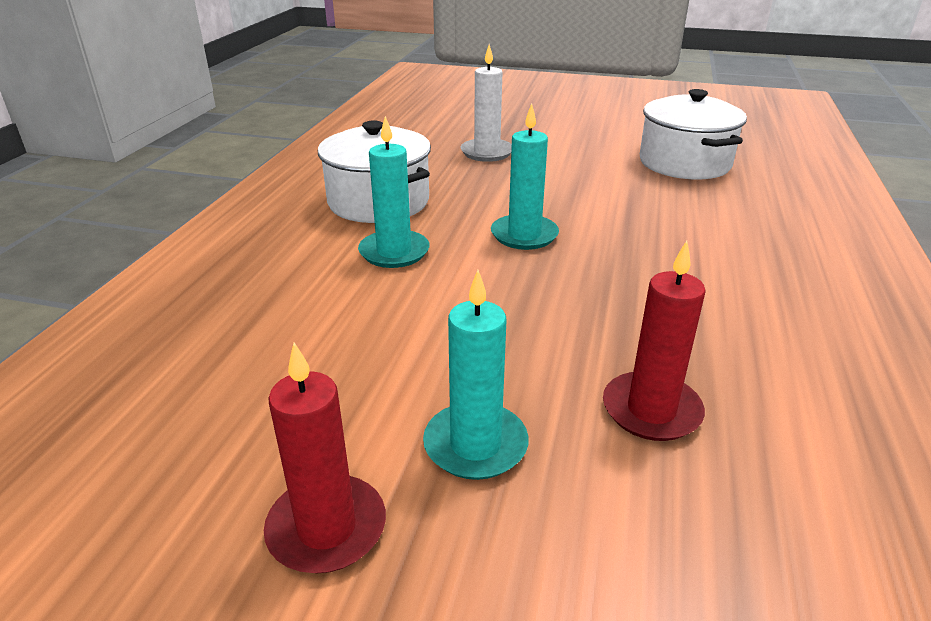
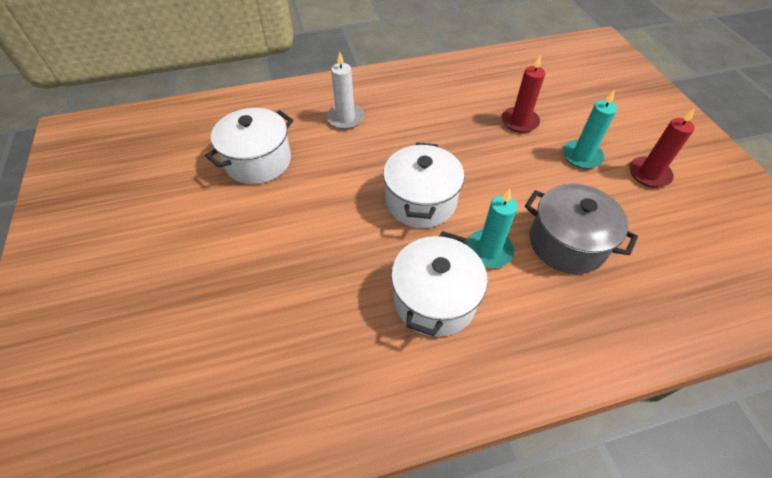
camera: 120 degrees left, 20 degrees up
white candle [461,45,512,162] -> white candle moved to [327,51,364,129]
turquoise candle [491,104,559,250] -> white pot [383,143,465,228]
none -> grey pot [525,184,638,274]

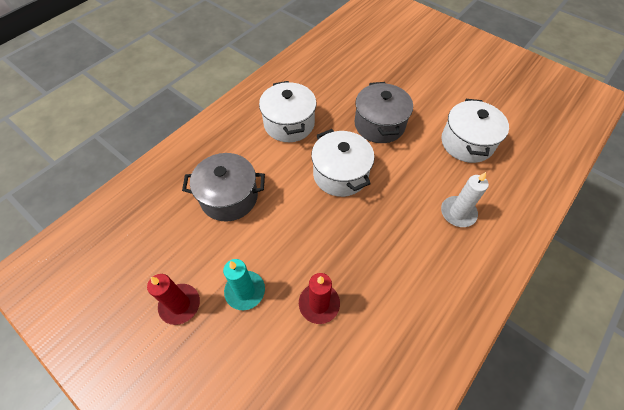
camera: 145 degrees right, 5 degrees up
turquoise candle [467,189,517,268] -> none
none -> grey pot [355,82,413,143]

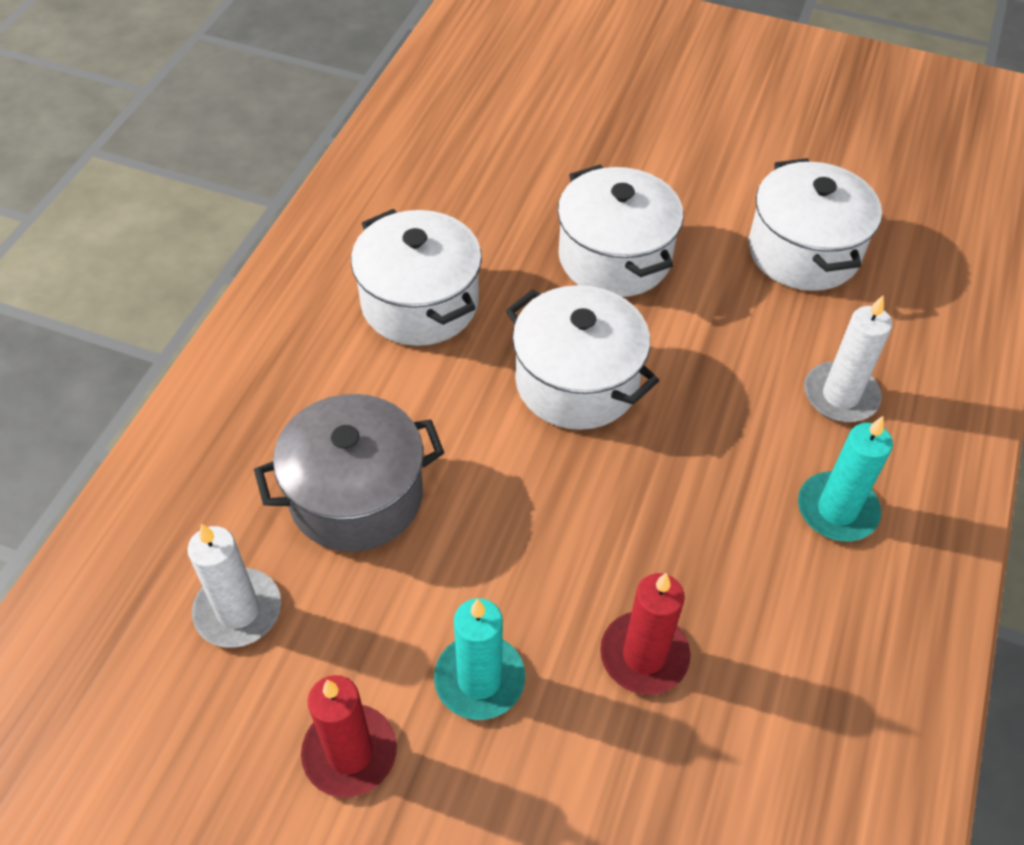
camera: 20 degrees left, 5 degrees down
grey pot [355,82,413,143] -> white pot [558,164,684,297]
none -> white candle [187,523,281,648]
none -> turquoise candle [798,416,893,542]

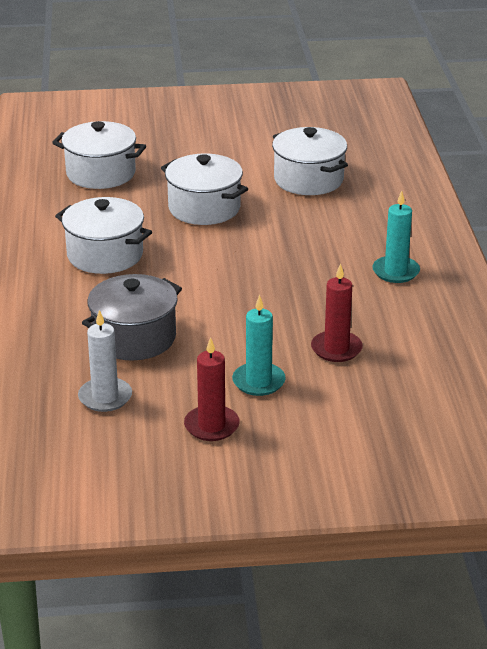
camera: 25 degrees left, 20 degrees down
white pot [506,285,659,430] -> white pot moved to [52,121,146,189]
white candle [804,295,893,422] -> none

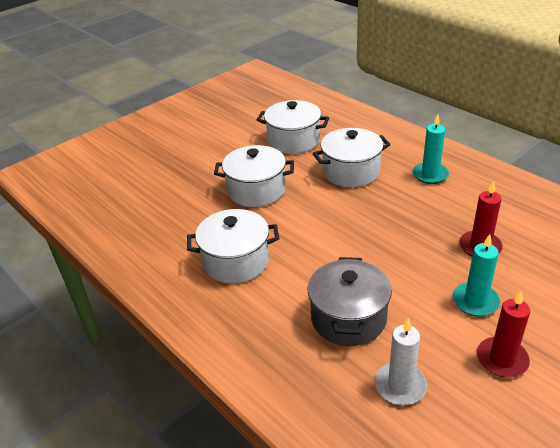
camera: 35 degrees left, 5 degrees up
white pot [52,121,146,189] -> white pot moved to [313,128,391,187]

